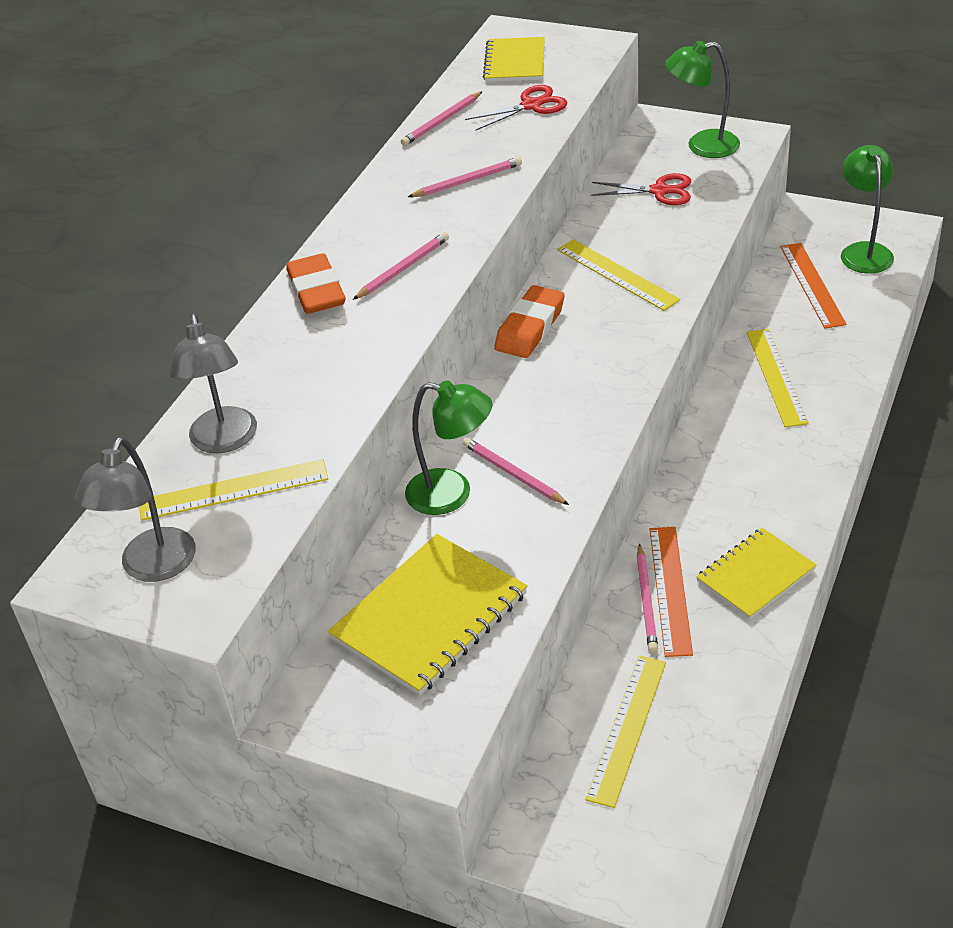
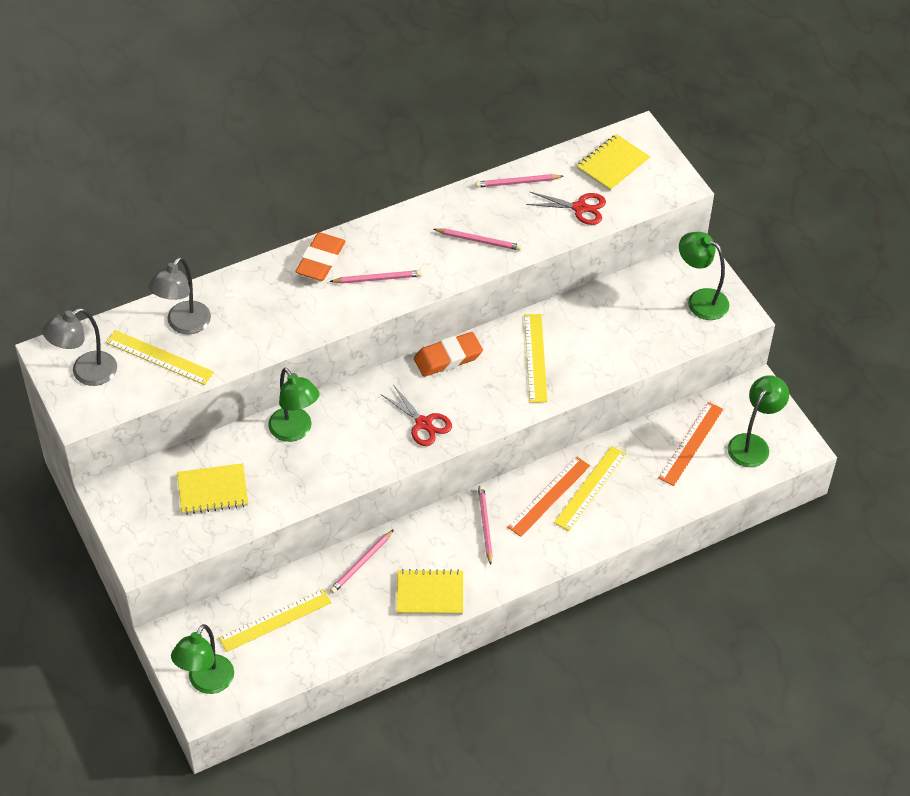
camera: 35 degrees right, 10 degrees up
yellow notebook [328,534,527,696] -> yellow notebook [177,463,248,515], size x0.65
pink pencil [463,438,569,505] -> pink pencil moved to [478,486,493,565]
red scissors [591,173,691,205] -> red scissors moved to [382,386,452,446]
orange ruler [650,527,693,657] -> orange ruler moved to [507,456,590,537]
none -> green lamp [171,624,234,694]

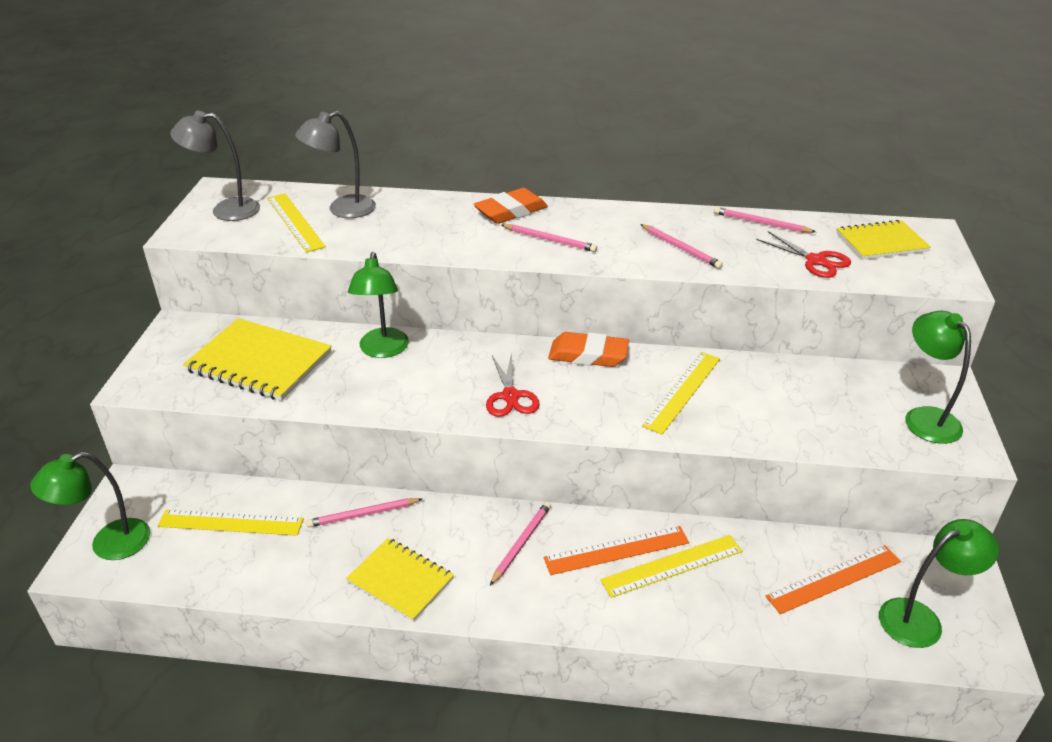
camera: 35 degrees right, 15 degrees down
yellow notebook [177,463,248,515] -> yellow notebook [183,318,332,401], size x1.54

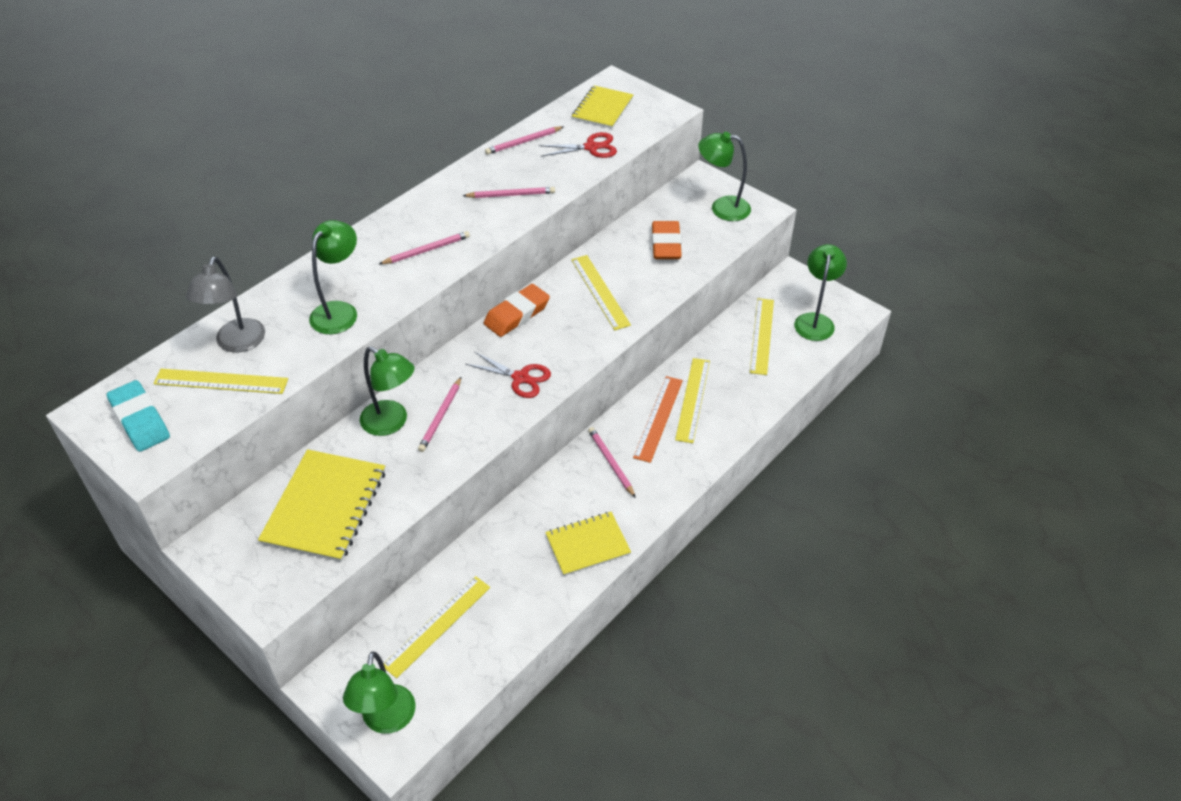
camera: 55 degrees left, 10 degrees up
grey lamp [170,111,260,221] -> turquoise eraser [107,380,170,452]
yellow notebook [183,318,332,401] -> yellow notebook turned 45 degrees counterclockwise [258,449,385,562]
pink pencil [306,498,422,527] -> pink pencil moved to [418,377,461,452]
orange eraser [473,188,548,224] -> orange eraser moved to [652,221,682,259]
orange ruler [766,545,901,614] -> yellow ruler [750,298,774,375]
none -> green lamp [309,220,357,334]

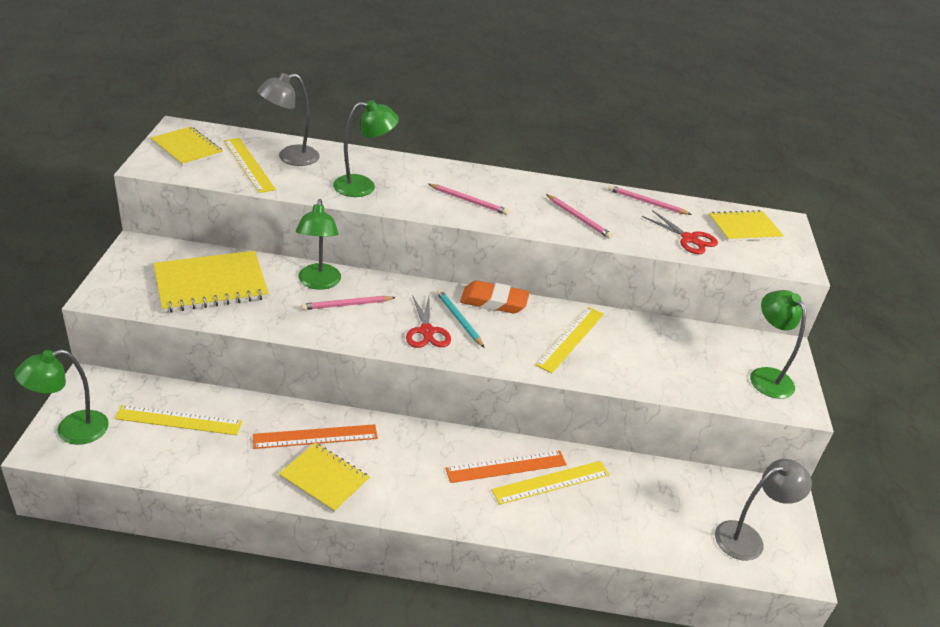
camera: 50 degrees right, 10 degrees down
turquoise eraser [107,380,170,452] -> yellow notebook [151,126,223,166]
pink pencil [588,427,636,498] -> none
orange eraser [652,221,682,259] -> none
yellow ruler [750,298,774,375] -> none
green lamp [794,244,847,341] -> grey lamp [715,459,812,561]
none -> orange ruler [253,424,378,449]
none -> turquoise pencil [437,289,485,348]

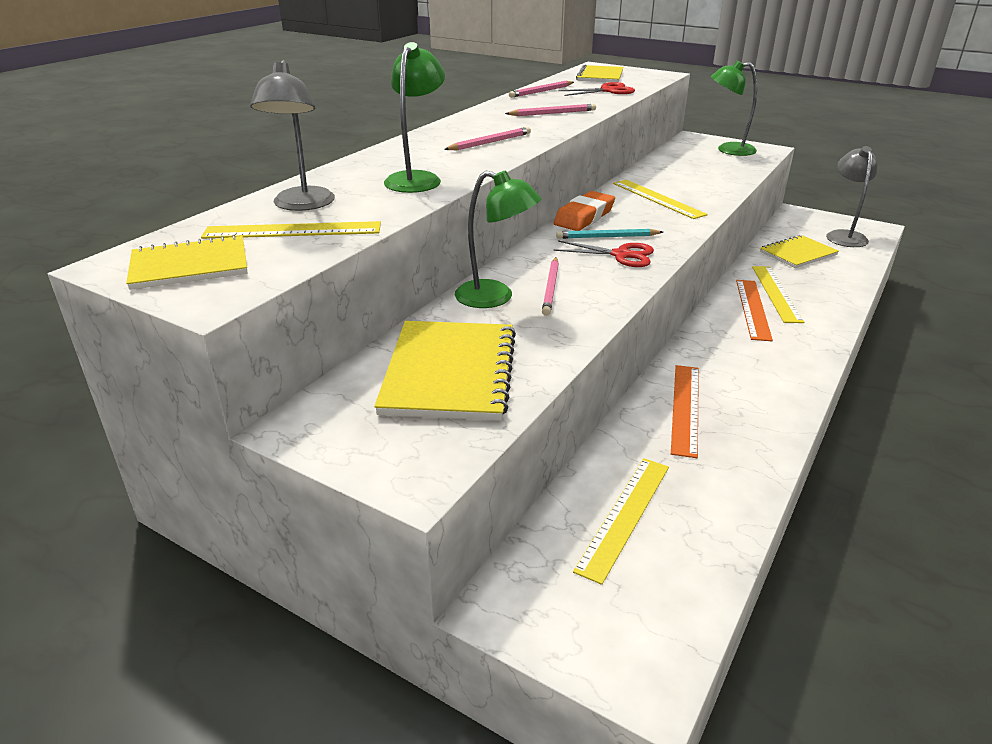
camera: 60 degrees left, 5 degrees down
green lamp [15,349,109,445] -> none
yellow notebook [279,443,370,513] -> yellow notebook moved to [760,235,839,268]

